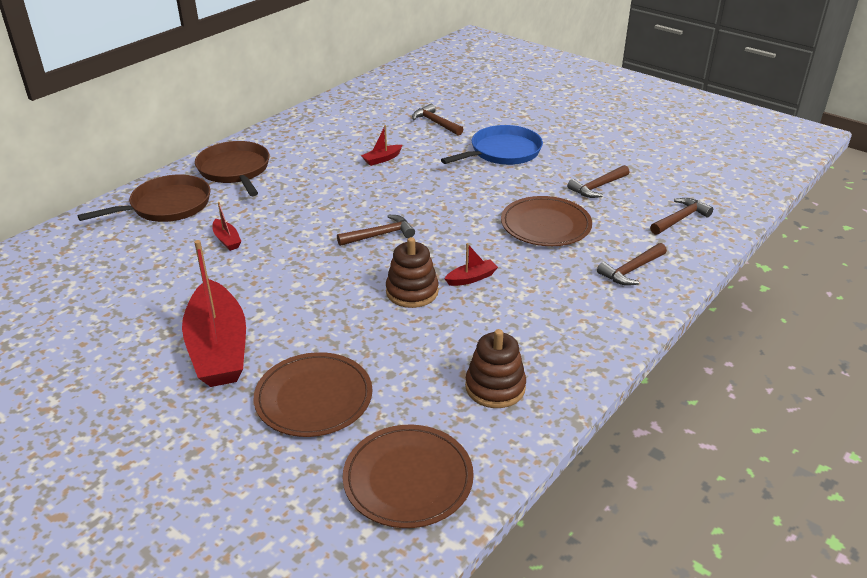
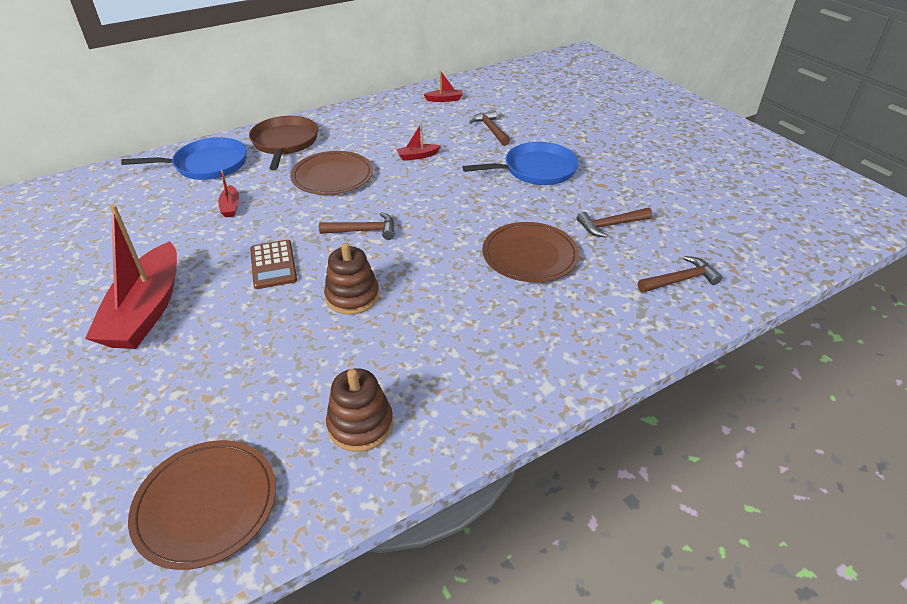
camera: 20 degrees right, 5 degrees up
brown pan [78,175,211,222] -> blue pan [121,137,247,180]
brown plate [254,352,373,437] -> brown plate moved to [290,151,373,195]
red boat [444,243,498,286] -> red boat moved to [423,70,463,102]
brown hammer [597,243,667,286] -> none
none -> brown calculator [250,240,297,289]

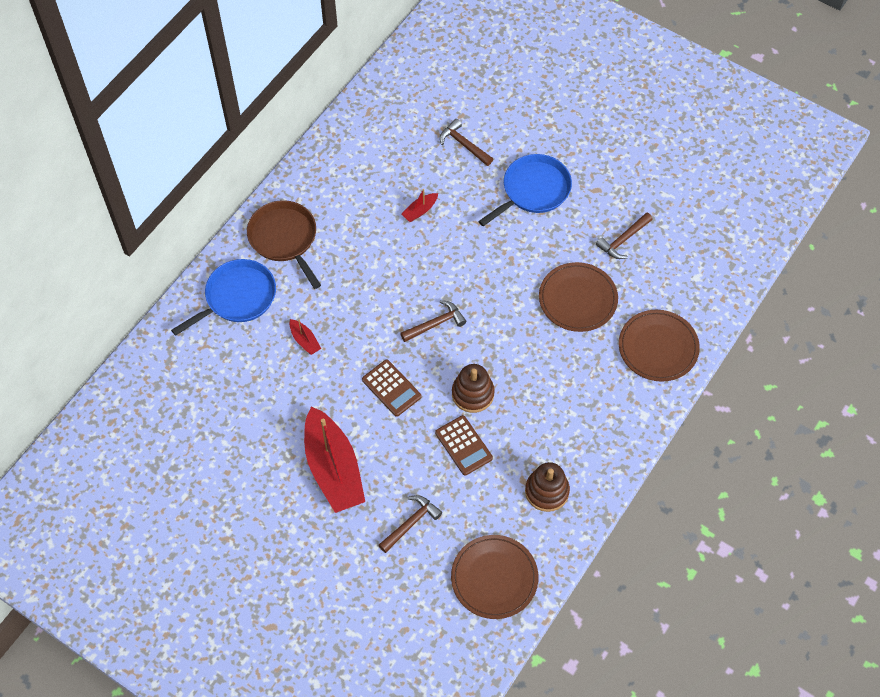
camera: 25 degrees left, 20 degrees up
brown plate [290,151,373,195] -> brown plate moved to [619,310,700,382]
red boat [423,70,463,102] -> none
brown hammer [638,256,722,293] -> brown hammer moved to [378,495,442,553]
none -> brown calculator [435,415,493,476]

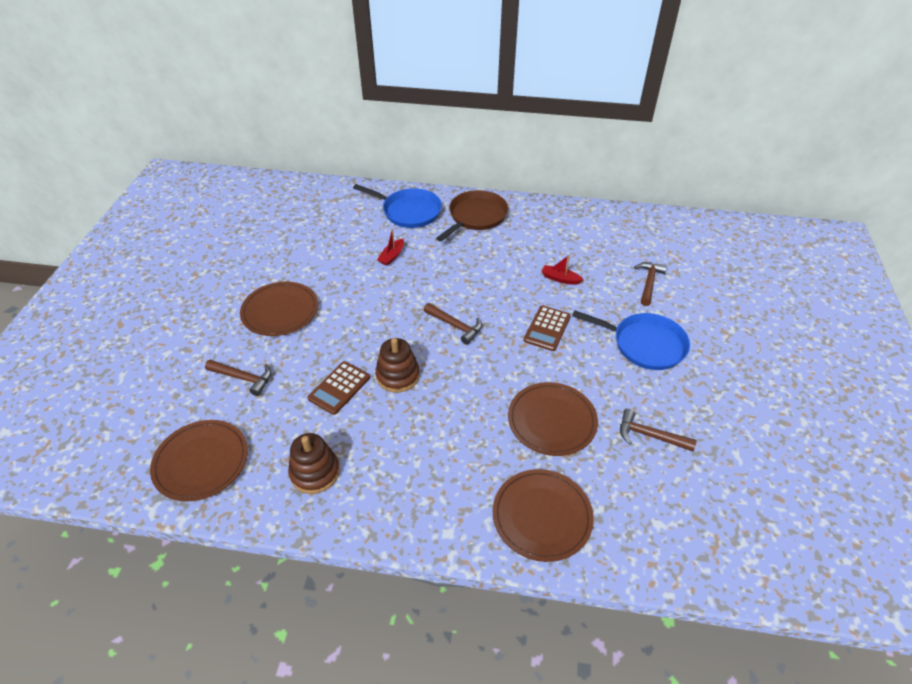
camera: 65 degrees right, 15 degrees down
red boat [304,406,365,513] -> brown plate [240,281,318,336]
brown calculator [362,359,422,417] -> brown calculator moved to [524,305,571,351]

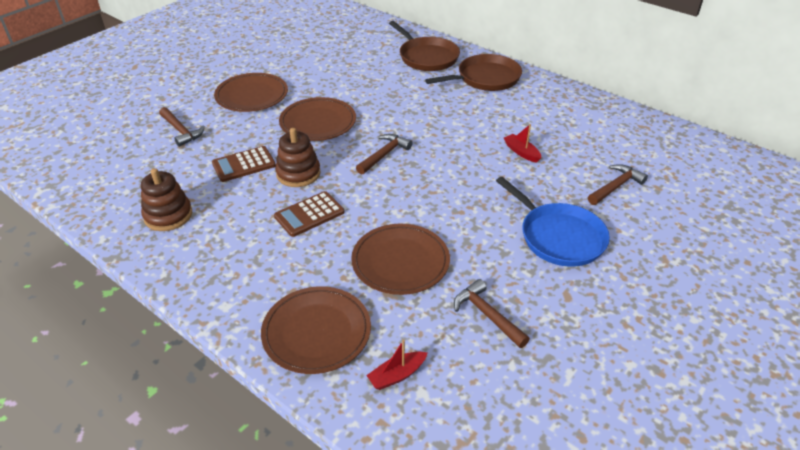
camera: 30 degrees right, 5 degrees down
brown plate [150,420,248,501] -> brown plate moved to [279,97,356,141]
blue pan [353,184,442,228] -> brown pan [389,21,460,71]
red boat [377,228,404,266] -> red boat moved to [366,340,427,390]
brown hammer [424,303,482,345] -> brown hammer turned 120 degrees counterclockwise [356,134,412,175]
brown calculator [524,305,571,351] -> brown calculator moved to [274,191,345,237]

